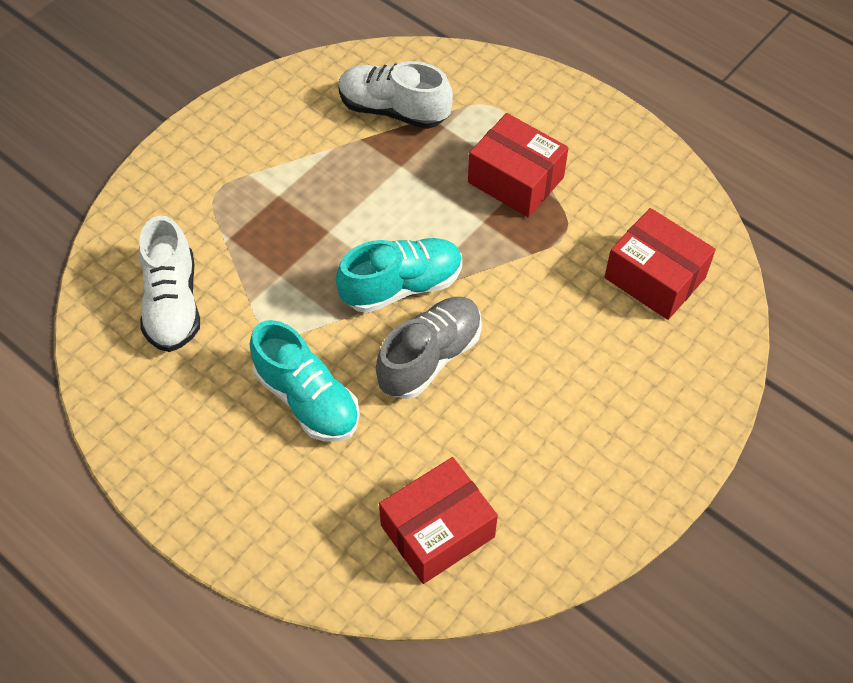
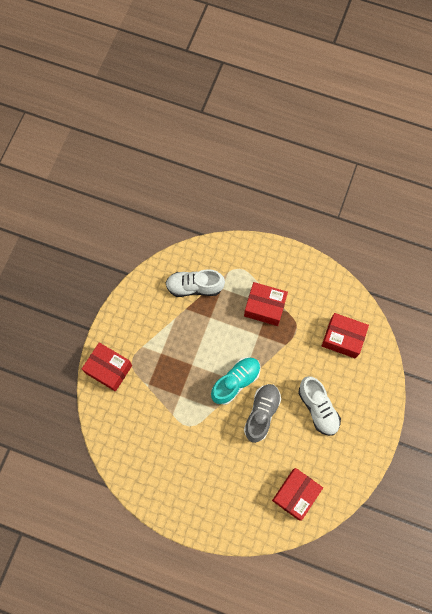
camera: 20 degrees left, 15 degrees up
white shoe [139,216,200,352] -> white shoe moved to [298,376,341,436]
turquoise shoe [250,320,360,442] -> none
none -> red box [82,342,132,392]

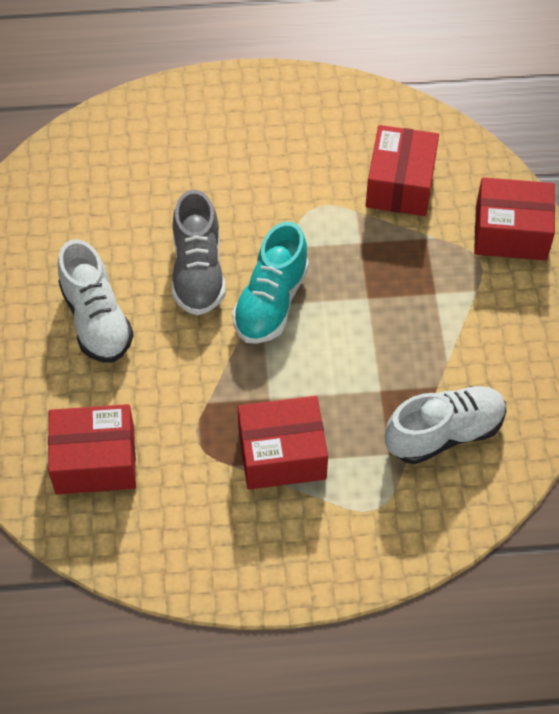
camera: 155 degrees right, 15 degrees down
red box [272,468,323,520] -> red box moved to [366,125,439,216]
white shoe [298,376,341,436] -> white shoe turned 150 degrees counterclockwise [58,239,134,363]

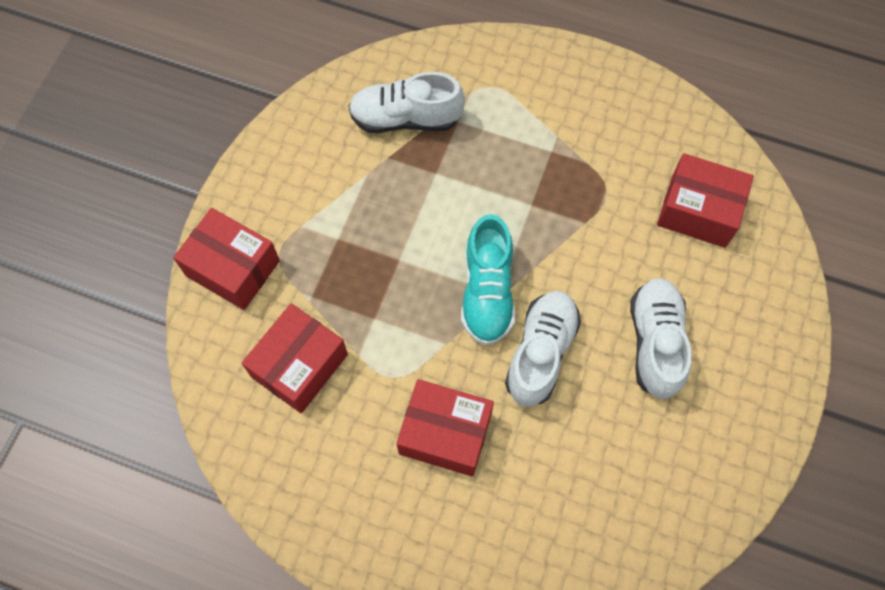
camera: 155 degrees left, 10 degrees up
grey shoe [172,190,226,315] -> white shoe [505,291,581,407]
turquoise shoe [232,221,309,344] -> turquoise shoe turned 135 degrees clockwise [461,214,515,345]
red box [238,396,328,490] -> red box moved to [396,379,494,477]

